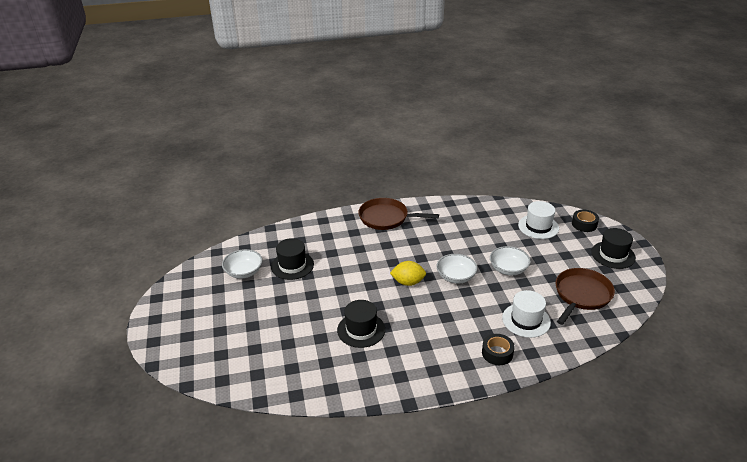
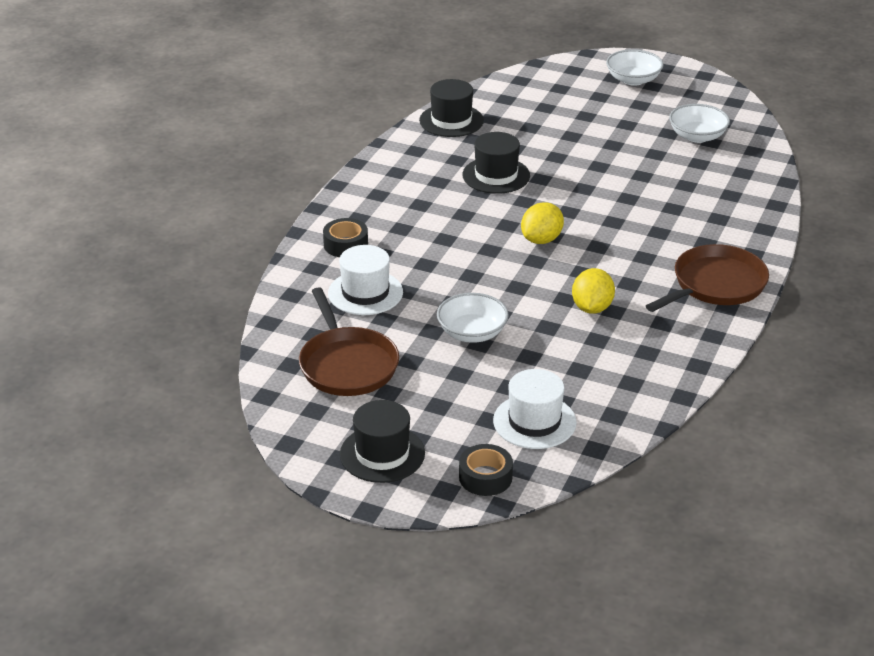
camera: 125 degrees right, 0 degrees up
black hat [271,238,314,280] -> black hat moved to [419,79,484,137]
white bowl [436,254,477,284] -> white bowl moved to [606,49,663,86]
none -> yellow lemon [572,268,615,314]

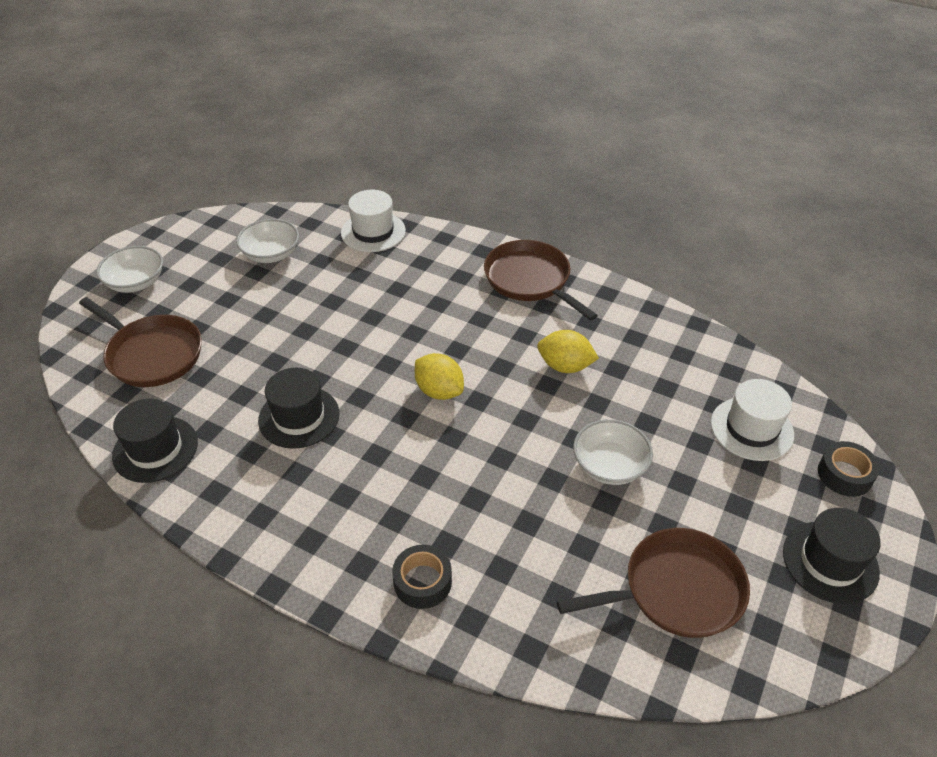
camera: 85 degrees left, 10 degrees up
white hat [328,245,403,315] -> white hat moved to [341,190,406,252]
none -> brown pan [79,297,202,387]

